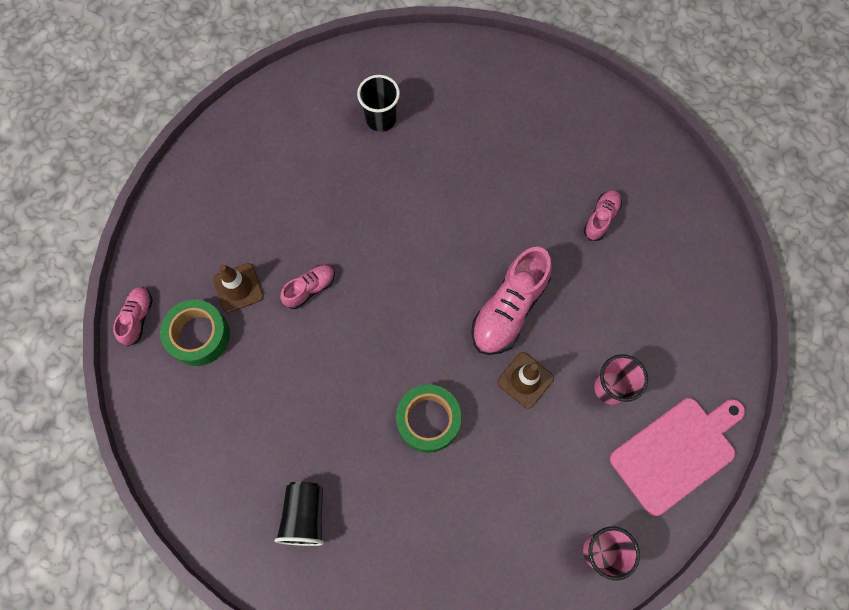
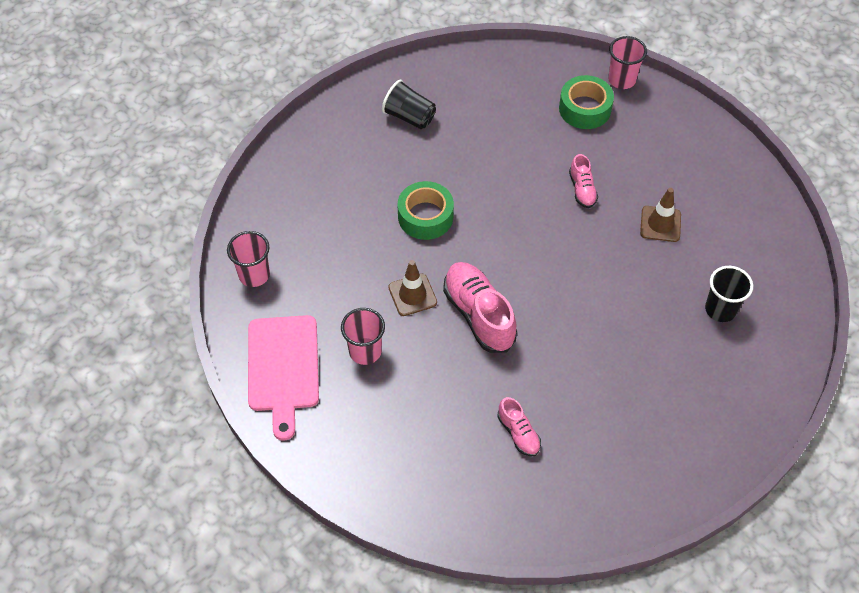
camera: 120 degrees right, 15 degrees down
pink shoe [113,287,153,346] -> pink cup [608,36,647,89]
brown traffic cone [213,263,264,313] -> brown traffic cone moved to [640,188,681,242]

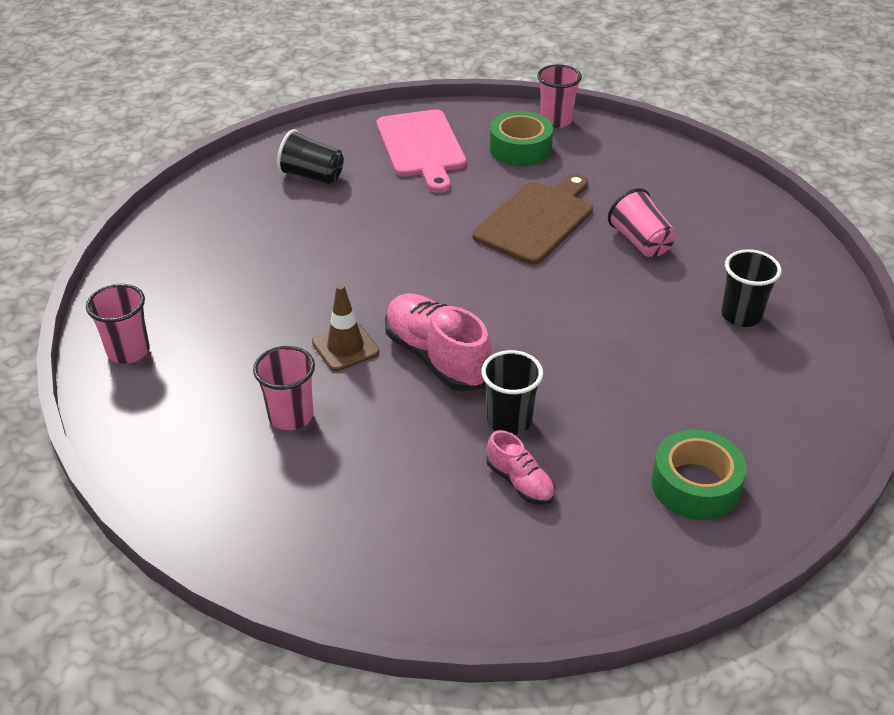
camera: 10 degrees left, 15 degrees down
pink cutting board [248,315,319,441] -> pink cutting board moved to [376,109,466,193]
green tape [398,181,454,240] -> green tape moved to [651,429,747,520]
pink shoe [569,154,598,208] -> brown cutting board [473,174,593,265]
brown traffic cone [640,188,681,242] -> pink cup [608,188,676,258]
none -> black cup [481,350,543,435]

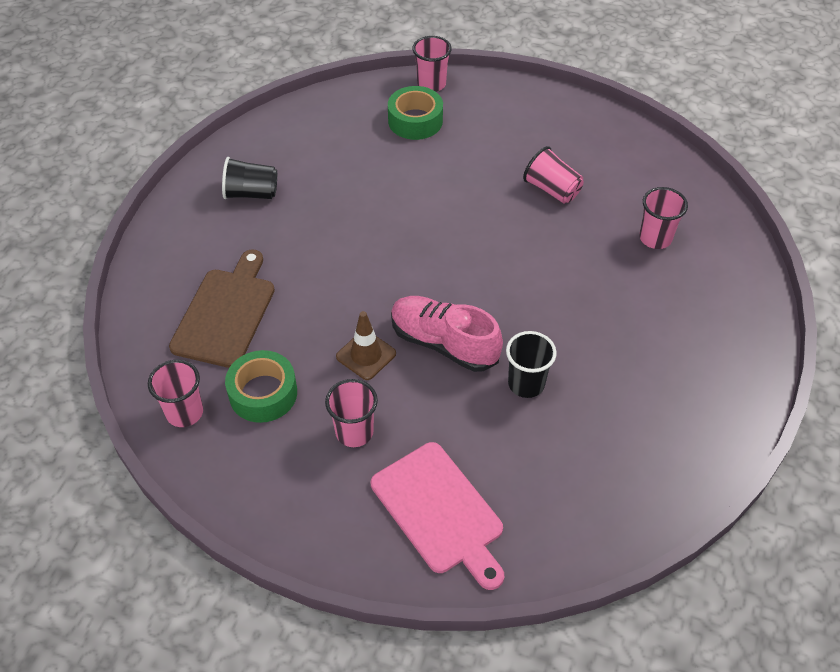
camera: 20 degrees left, 10 degrees up
pink cutting board [376,109,466,193] -> pink cutting board moved to [371,442,504,590]
brown cutting board [473,174,593,265] -> brown cutting board moved to [169,250,275,368]
pink shoe [486,430,555,505] -> none
green tape [651,429,747,520] -> green tape moved to [225,350,297,423]
black cup [721,249,782,327] -> pink cup [639,187,688,249]

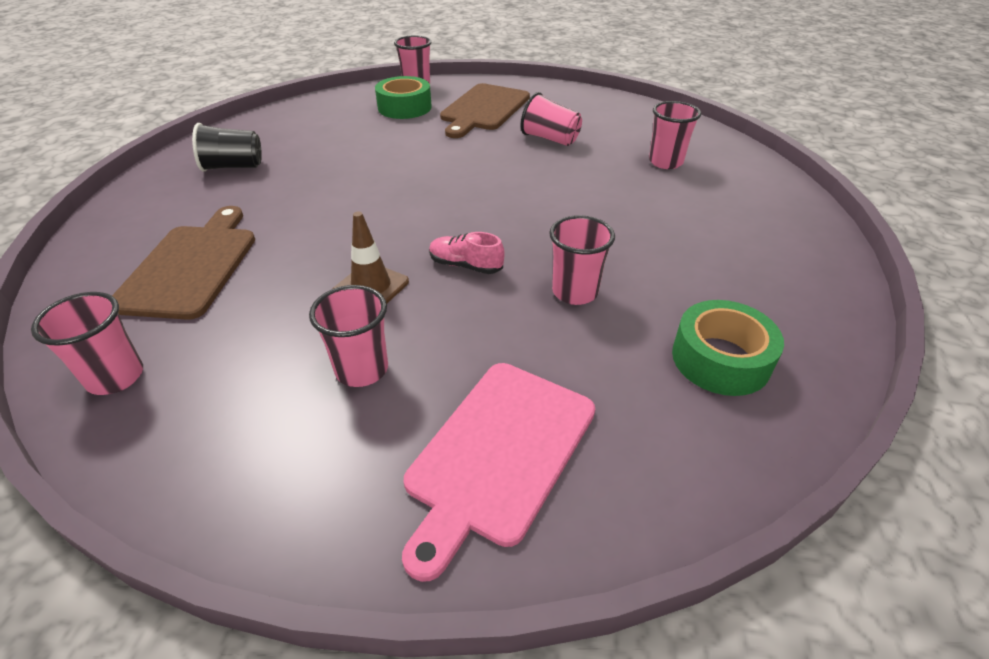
camera: 10 degrees left, 10 degrees down
green tape [225,350,297,423] -> green tape moved to [672,300,784,396]
pink cutting board [371,442,504,590] -> pink cutting board turned 75 degrees clockwise [402,363,595,582]
pink shoe [391,296,503,372] -> pink shoe [429,232,505,274], size x0.53
black cup [506,331,557,398] -> pink cup [549,215,615,305]
none -> brown cutting board [440,83,530,138]

